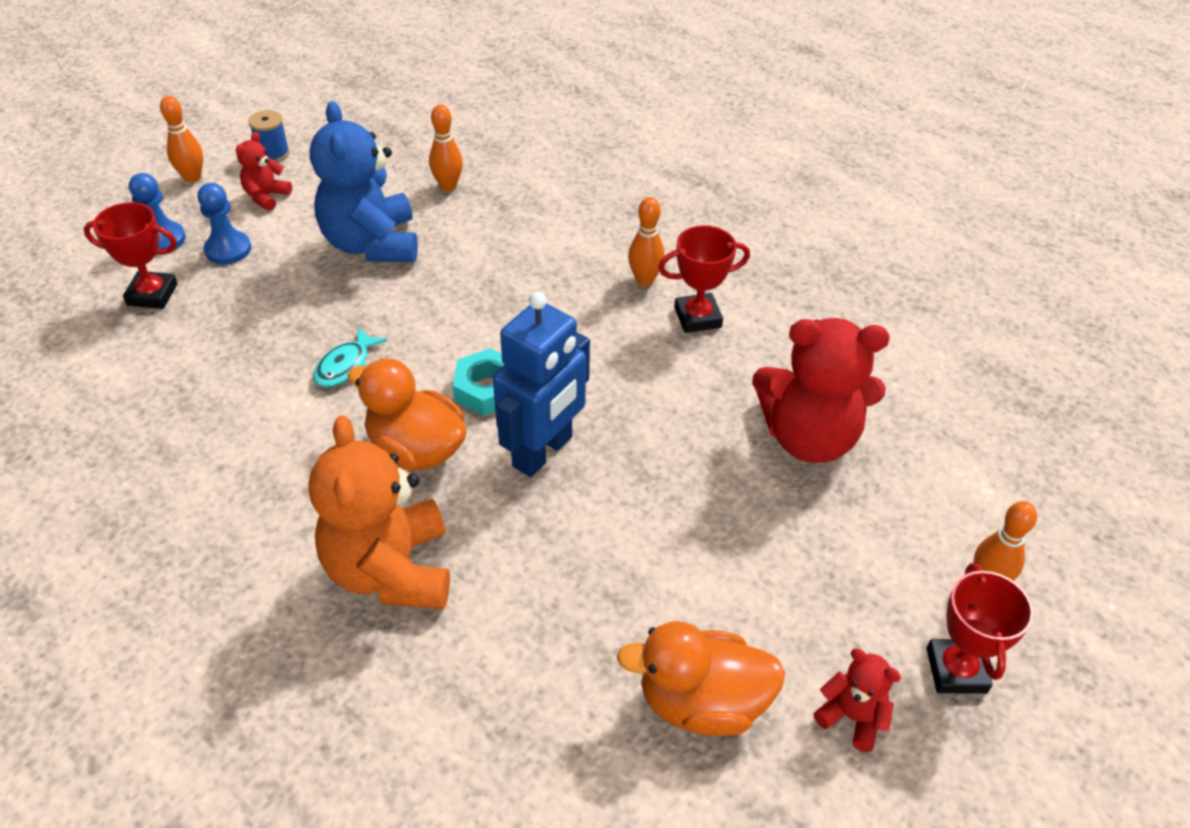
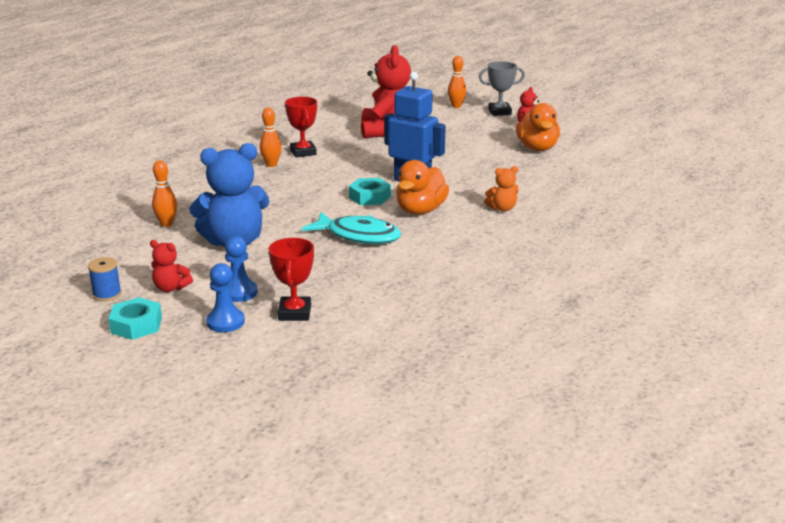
camera: 95 degrees left, 20 degrees down
orange bowling pin [160,96,203,183] -> turquoise nut [108,297,162,340]
orange teddy bear [308,415,450,609] -> orange teddy bear [484,166,519,212], size x0.47
turquoise fish [313,327,388,388] -> turquoise fish [302,212,401,244], size x1.75
red trophy [926,563,1034,694] -> grey trophy [479,61,525,116]

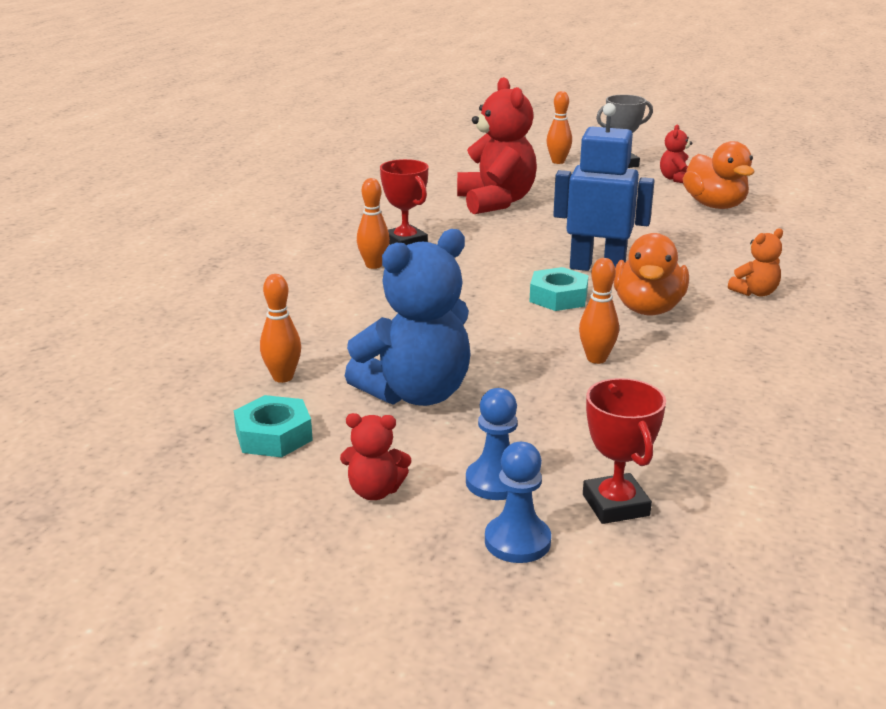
camera: 15 degrees left, 0 degrees up
blue spool [88,257,122,302] -> none
turquoise nut [108,297,162,340] -> turquoise nut moved to [234,395,313,458]
turquoise fish [302,212,401,244] -> orange bowling pin [579,258,619,364]

